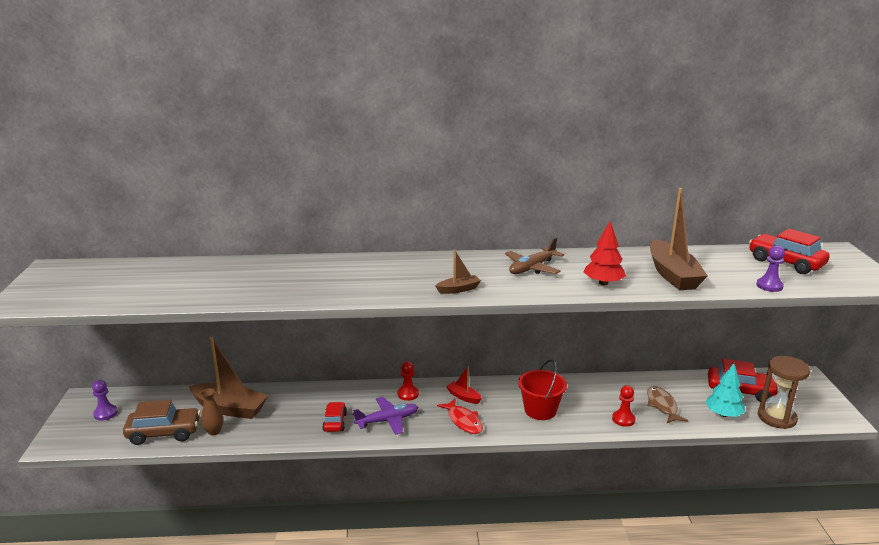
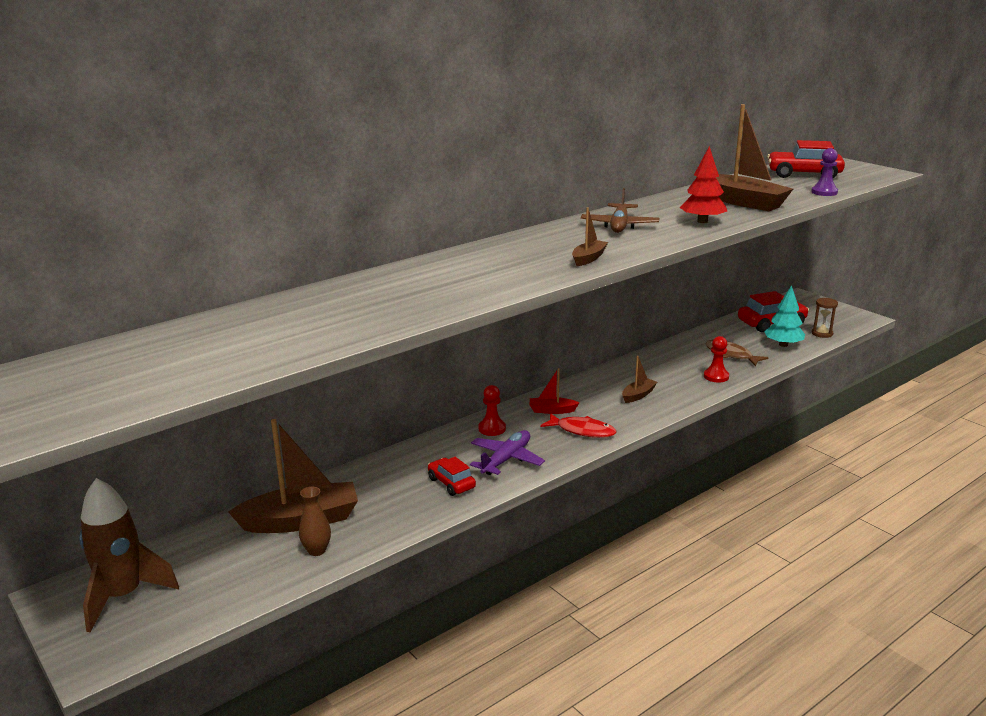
camera: 35 degrees left, 0 degrees up
purple pawn [92,380,118,421] -> brown rocket [79,478,179,633]
brown car [123,400,201,445] -> none
red bucket [518,359,567,420] -> brown boat [622,356,657,403]
brown hourglass [758,356,810,429] -> brown hourglass [812,298,838,338], size x0.56

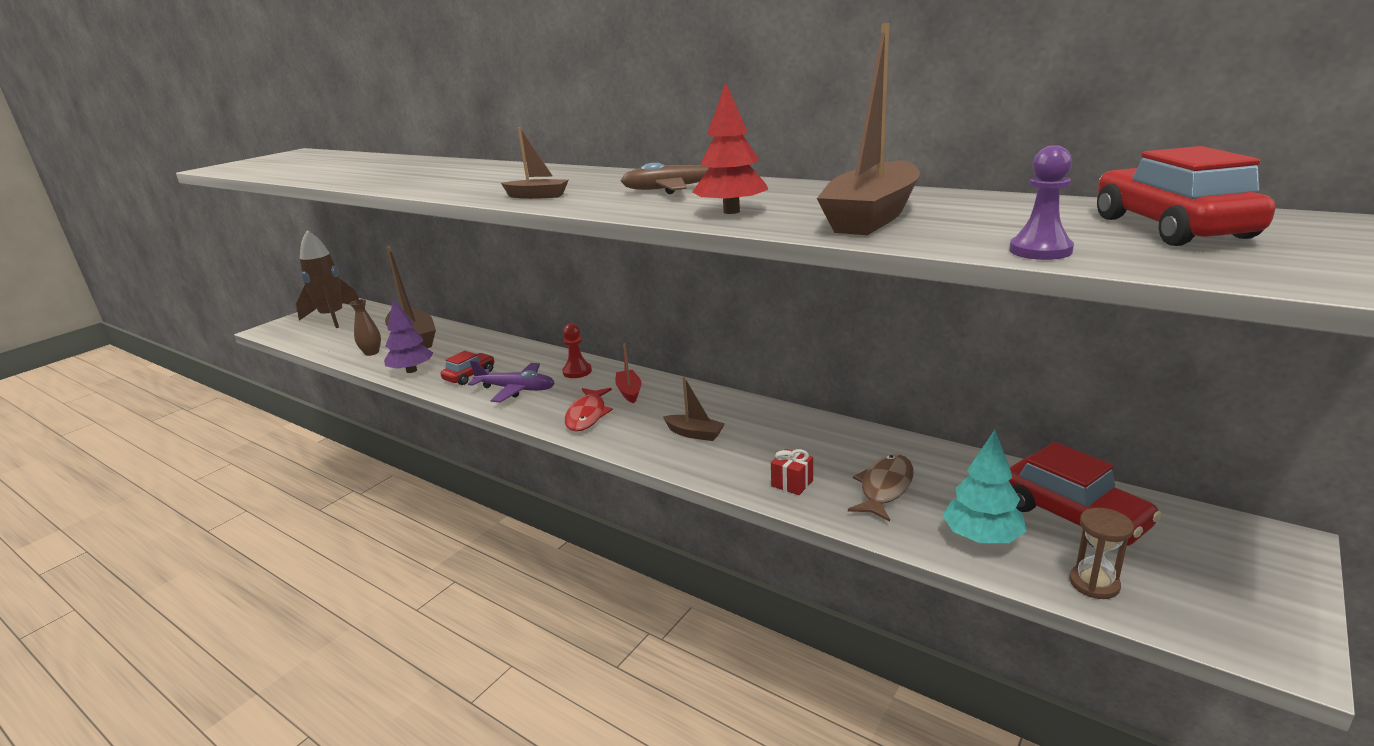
camera: 75 degrees right, 0 degrees up
red pawn [704,336,729,382] -> red gift [771,449,813,495]
none -> purple tree [384,299,433,373]

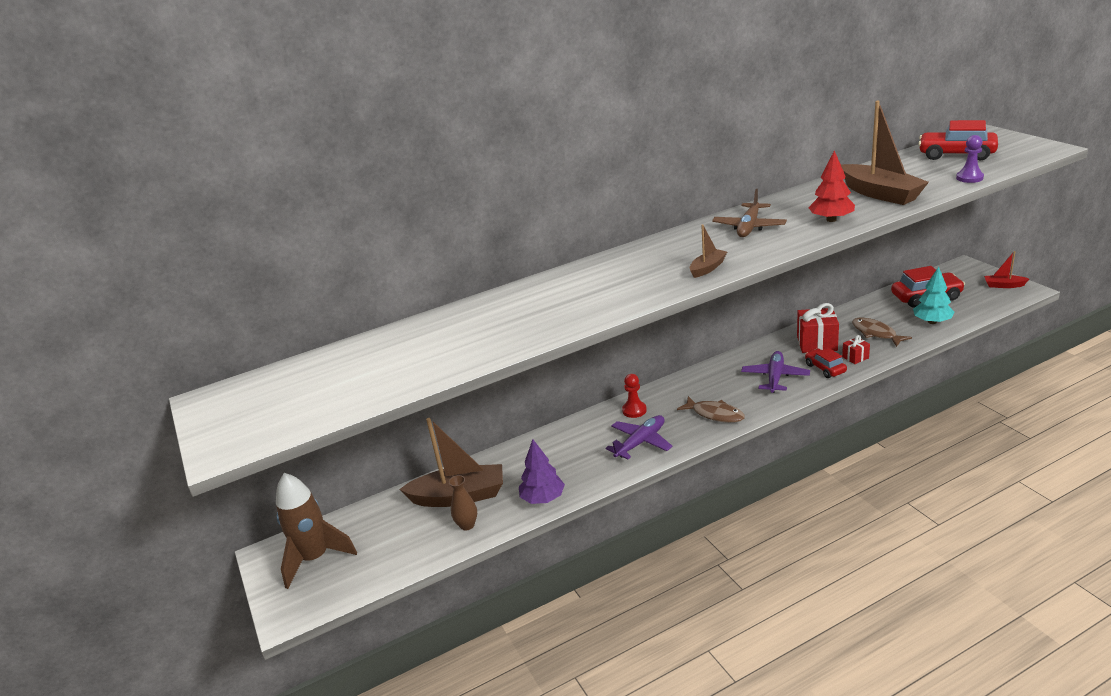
camera: 60 degrees left, 5 degrees up
red car [441,351,494,385] -> red car moved to [805,348,847,378]
red fish [565,388,613,432] -> brown fish [677,396,745,423]
red boat [615,343,642,403] -> red boat moved to [984,251,1029,288]
brown boat [663,377,725,441] -> purple plane [741,351,810,393]
brown hourglass [1069,508,1134,599] -> none
none -> red gift [797,303,839,353]

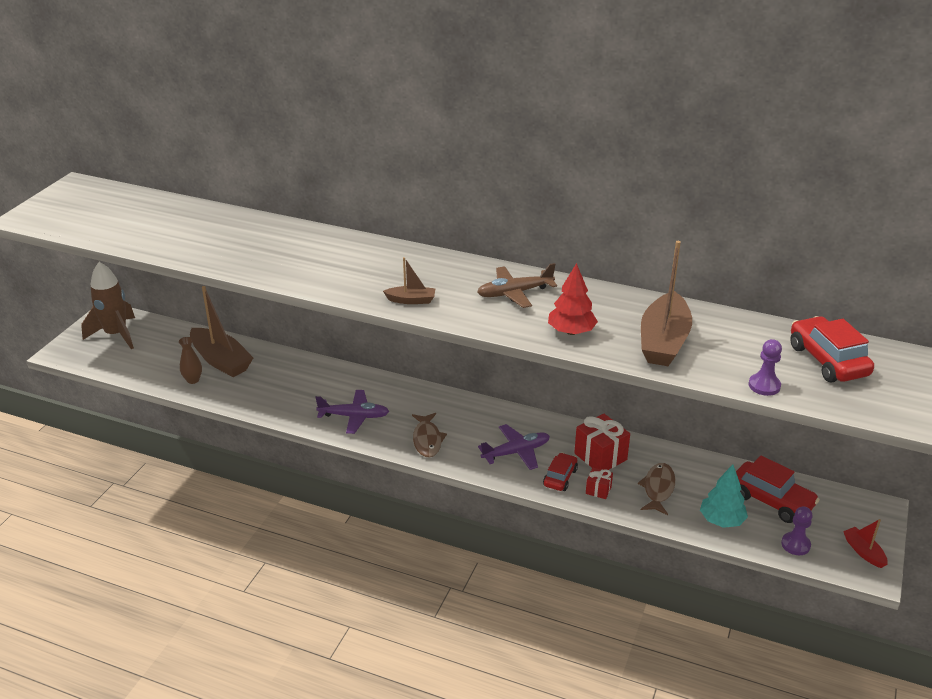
camera: 45 degrees right, 5 degrees up
purple tree [519,439,565,504] -> none
red pawn [622,374,647,418] -> none
none -> purple pawn [781,506,812,555]

